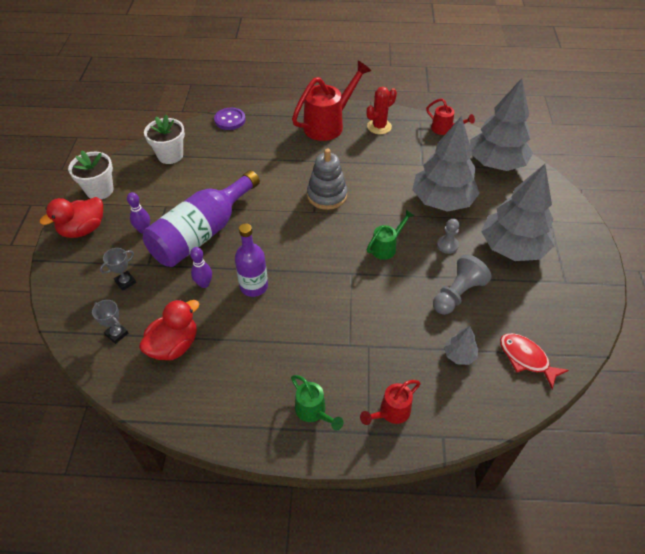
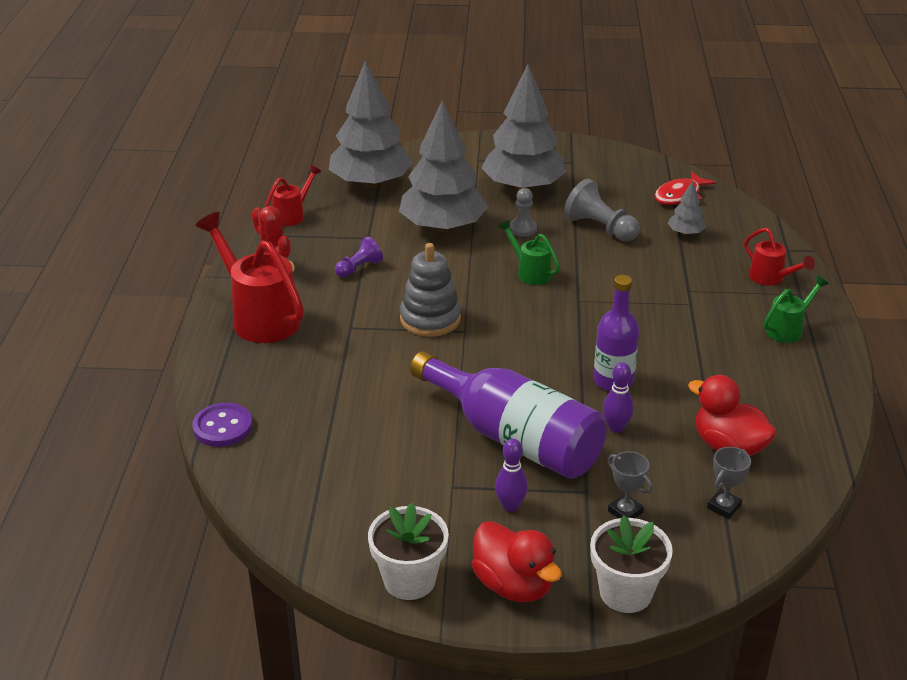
camera: 90 degrees left, 15 degrees down
white flower pot [144,115,185,164] -> white flower pot moved to [590,515,673,613]
none -> purple pawn [335,237,383,278]

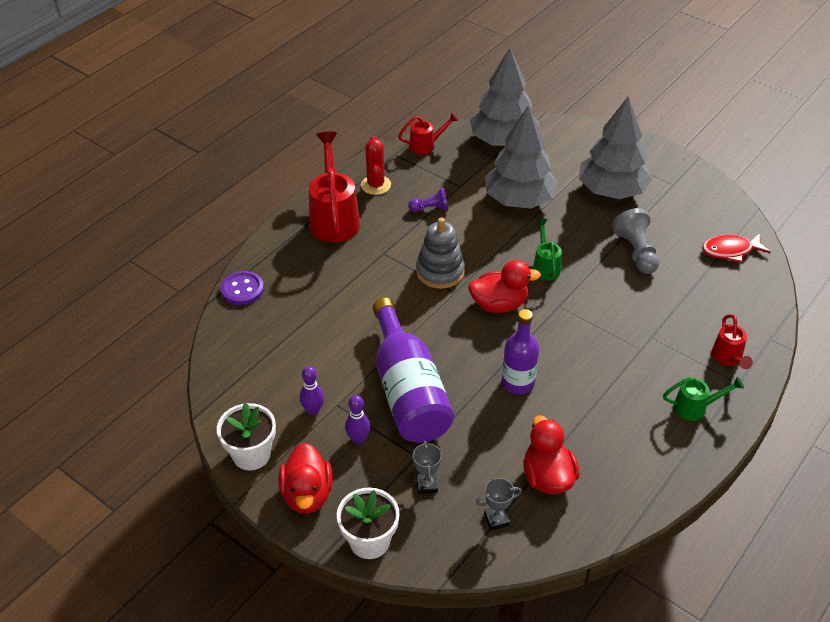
camera: 35 degrees right, 10 degrees up
grey pawn [510,188,537,237] -> none
purple bowling pin [603,362,634,433] -> purple bowling pin moved to [300,366,324,415]
grey tree [668,181,706,235] -> none
none -> red duck [468,260,541,313]

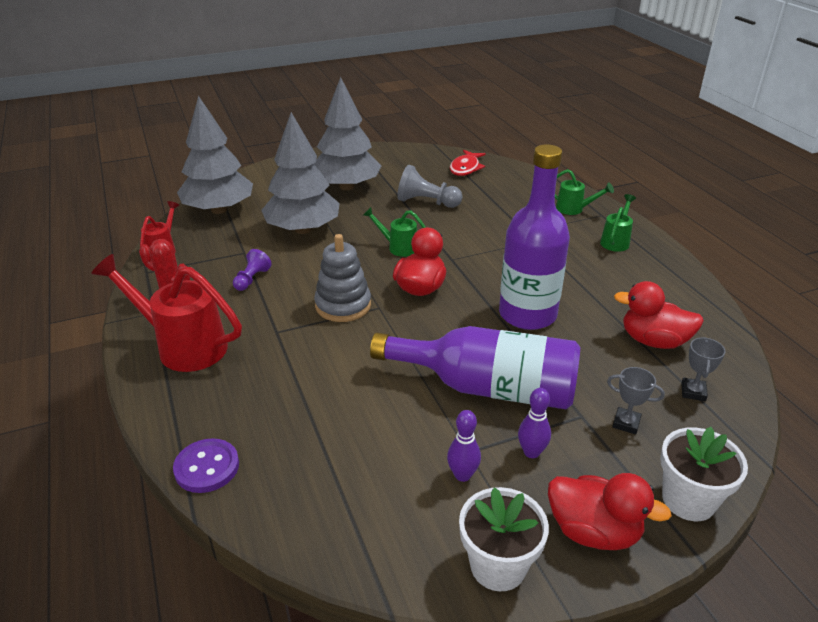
camera: 60 degrees left, 10 degrees down
purple bottle [502,309,539,394] -> purple bottle [499,144,570,330], size x1.64
red watering can [712,314,753,369] -> green watering can [555,169,614,215]

